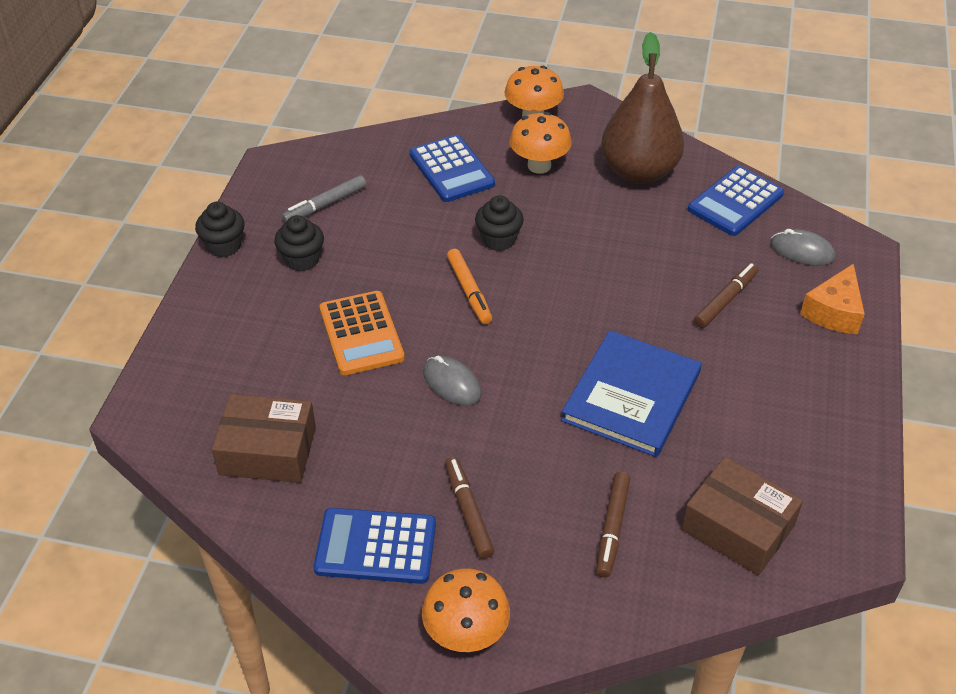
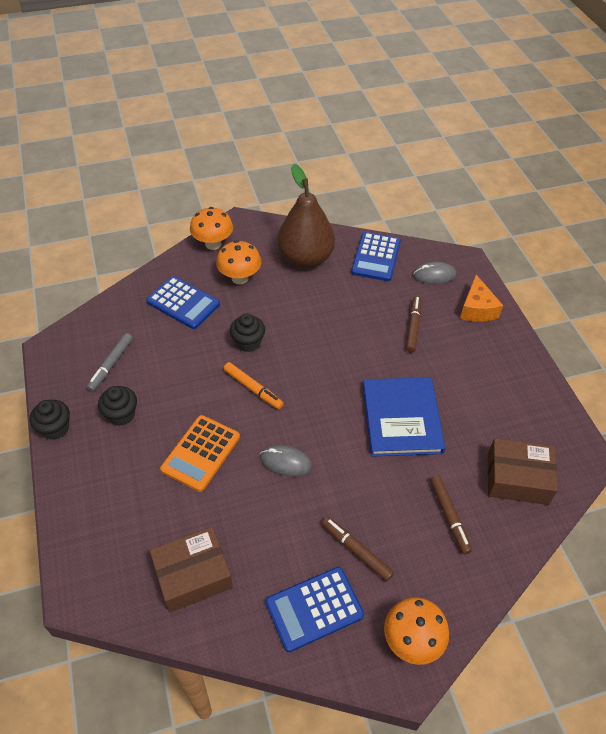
camera: 30 degrees left, 5 degrees up
orange calculator [320,291,405,375] -> orange calculator turned 75 degrees clockwise [160,415,240,492]

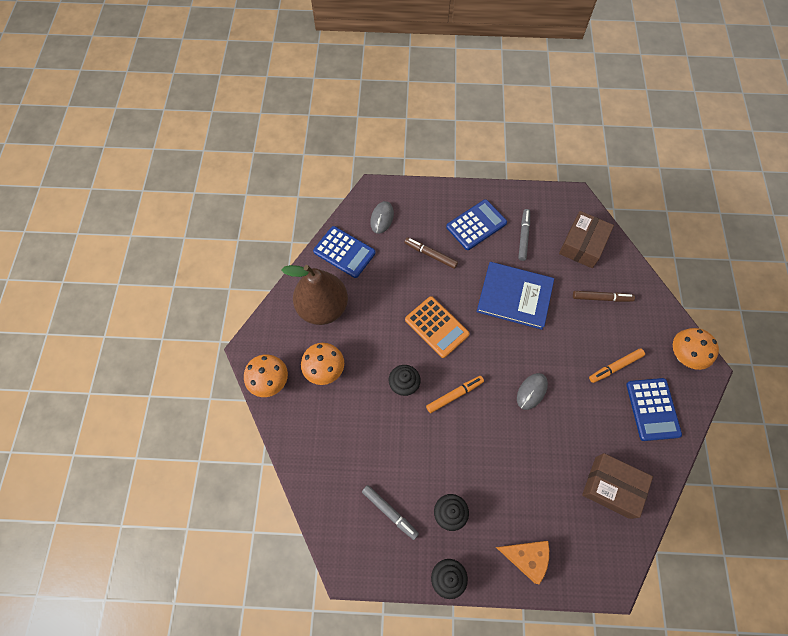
camera: 70 degrees left, 15 degrees up
blue calculator [146,276,220,329] -> blue calculator moved to [446,199,507,250]
brown box [150,527,233,613] -> brown box turned 60 degrees counterclockwise [582,453,653,519]
orange calculator [160,415,240,492] -> orange calculator moved to [405,296,470,358]
brown marker [322,517,394,581] -> orange marker [589,348,645,383]
orange cheese [460,275,503,322] -> orange cheese moved to [496,541,549,585]
none -> grey marker [518,209,530,261]

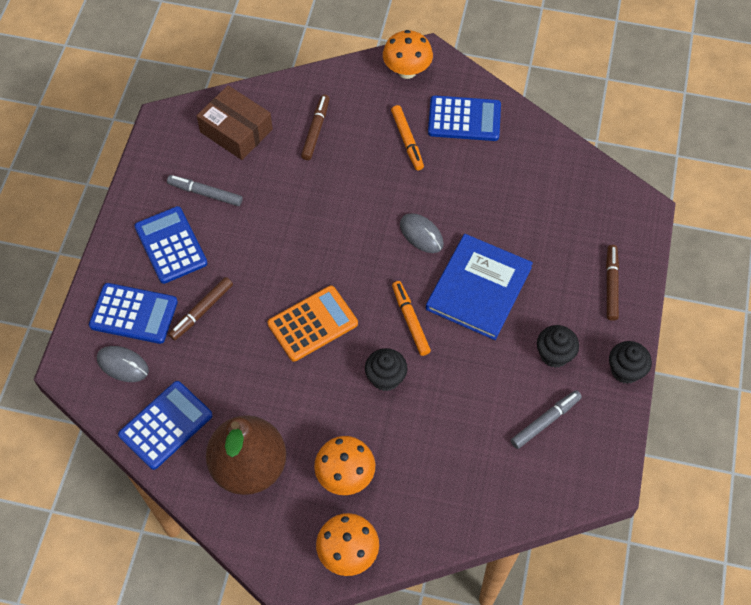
camera: 80 degrees left, 5 degrees down
blue book [477,262,554,330] -> blue book moved to [426,234,533,340]
orange cheese [496,541,549,585] -> brown marker [606,245,619,321]
brown box [582,453,653,519] -> none
none -> blue calculator [89,283,178,344]

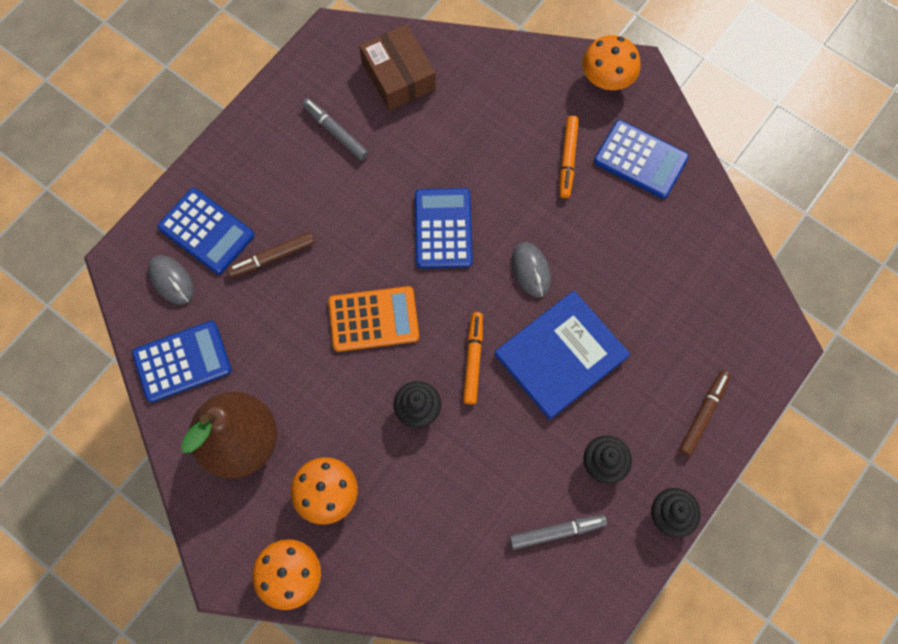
camera: 25 degrees right, 10 degrees up
blue calculator [135,206,207,284] -> blue calculator moved to [415,188,473,269]
brown marker [301,95,329,160] -> none

